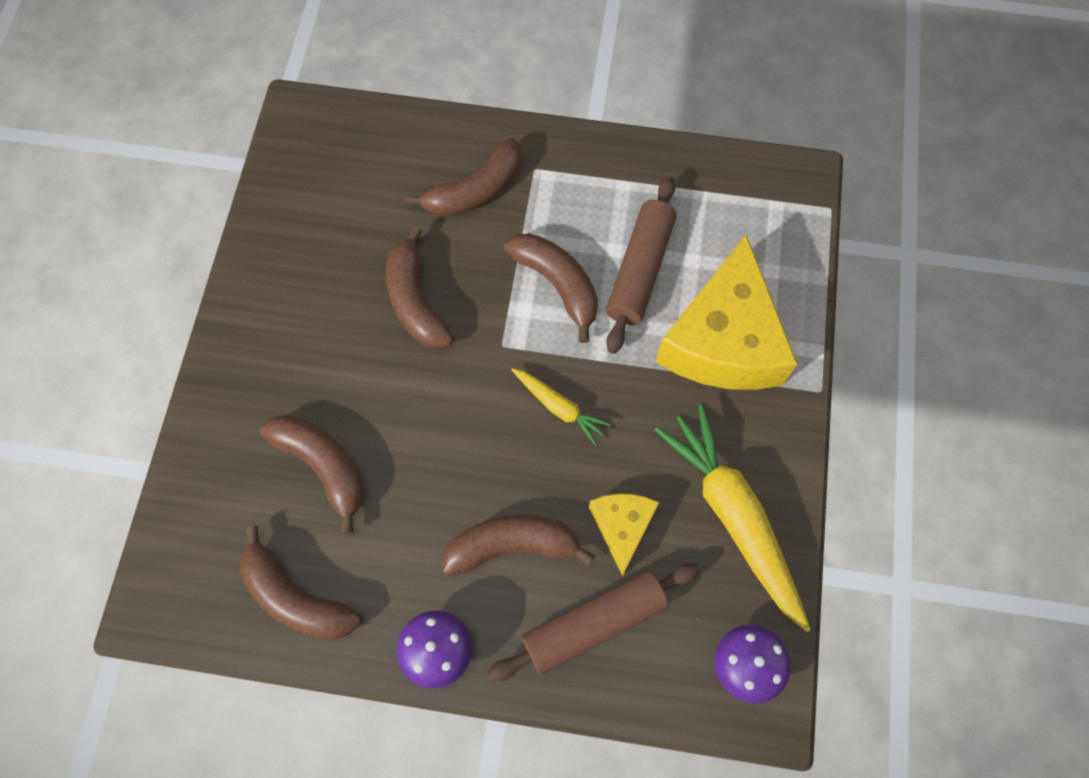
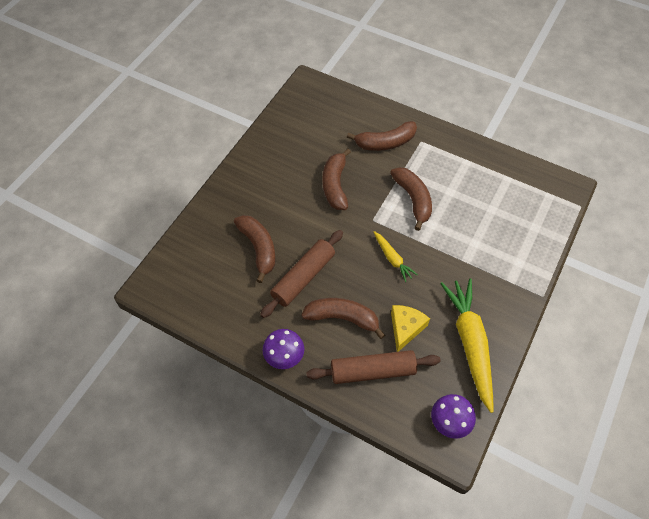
camera: 20 degrees right, 10 degrees down
brown banana [240,526,361,640] -> none
brown rolling pin [606,176,677,354] -> brown rolling pin moved to [260,230,343,318]
yellow cheese [655,235,798,390] -> none

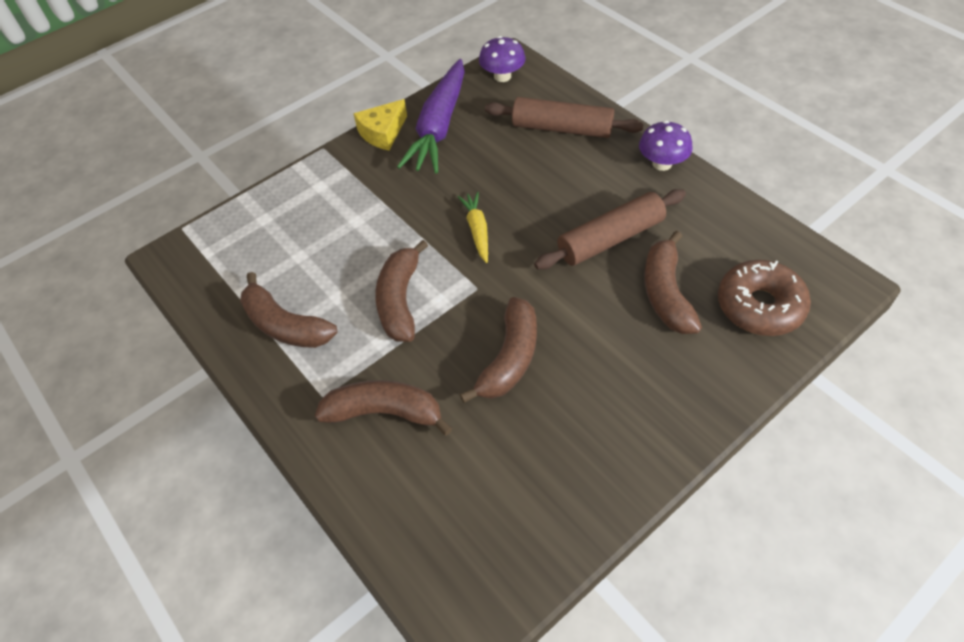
camera: 155 degrees left, 5 degrees down
brown banana [301,298,385,339] -> brown banana moved to [240,272,337,348]
yellow cheese [391,305,430,352] -> yellow cheese moved to [353,99,407,151]
yellow carrot [440,278,494,413] -> purple carrot [397,59,465,173]
none -> brown donut [718,260,811,336]

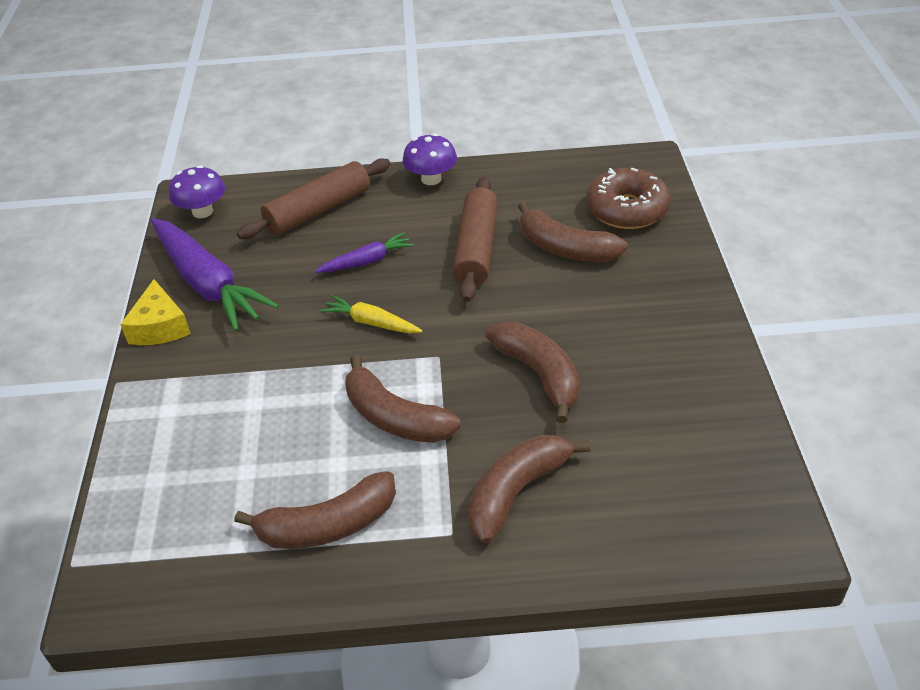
camera: 55 degrees left, 10 degrees down
none -> purple carrot [315,232,414,273]

